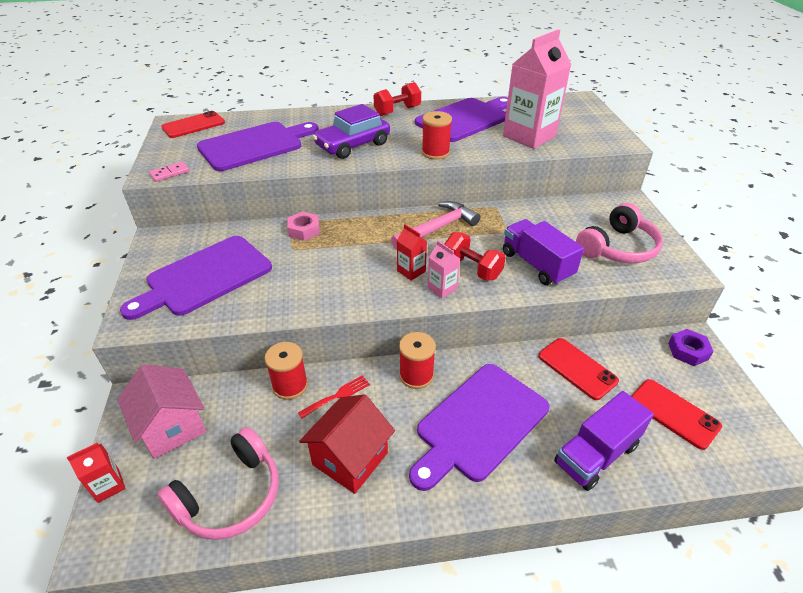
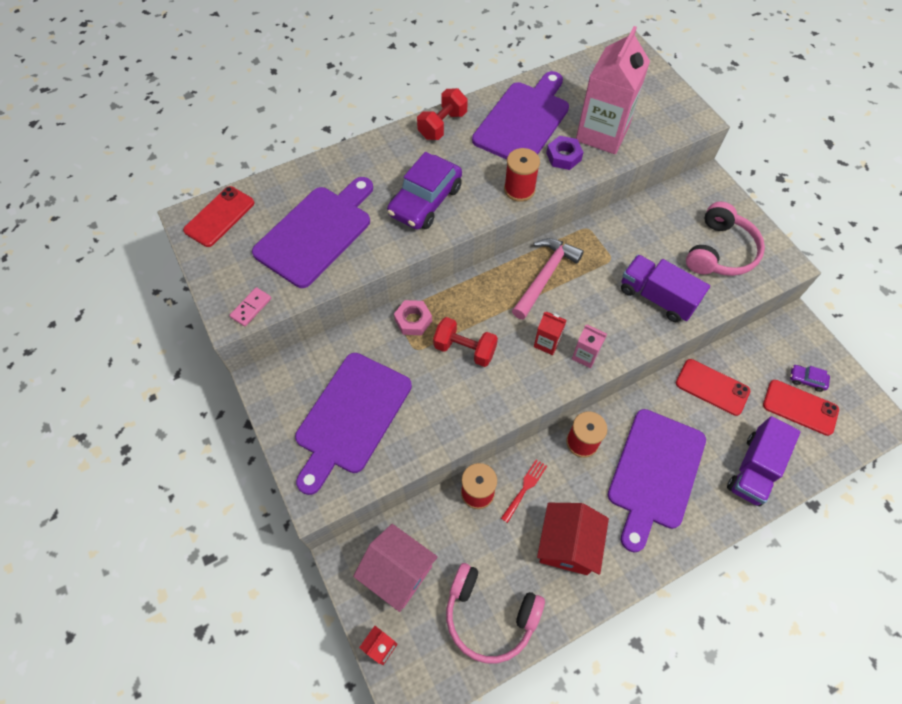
camera: 20 degrees left, 20 degrees up
pink headphones [158,427,278,540] -> pink headphones turned 90 degrees clockwise [446,563,545,663]
red dumbbell [444,232,506,281] -> red dumbbell moved to [433,317,498,367]
purple nut [668,329,714,366] -> purple nut moved to [546,136,583,170]
none -> purple car [790,365,830,392]

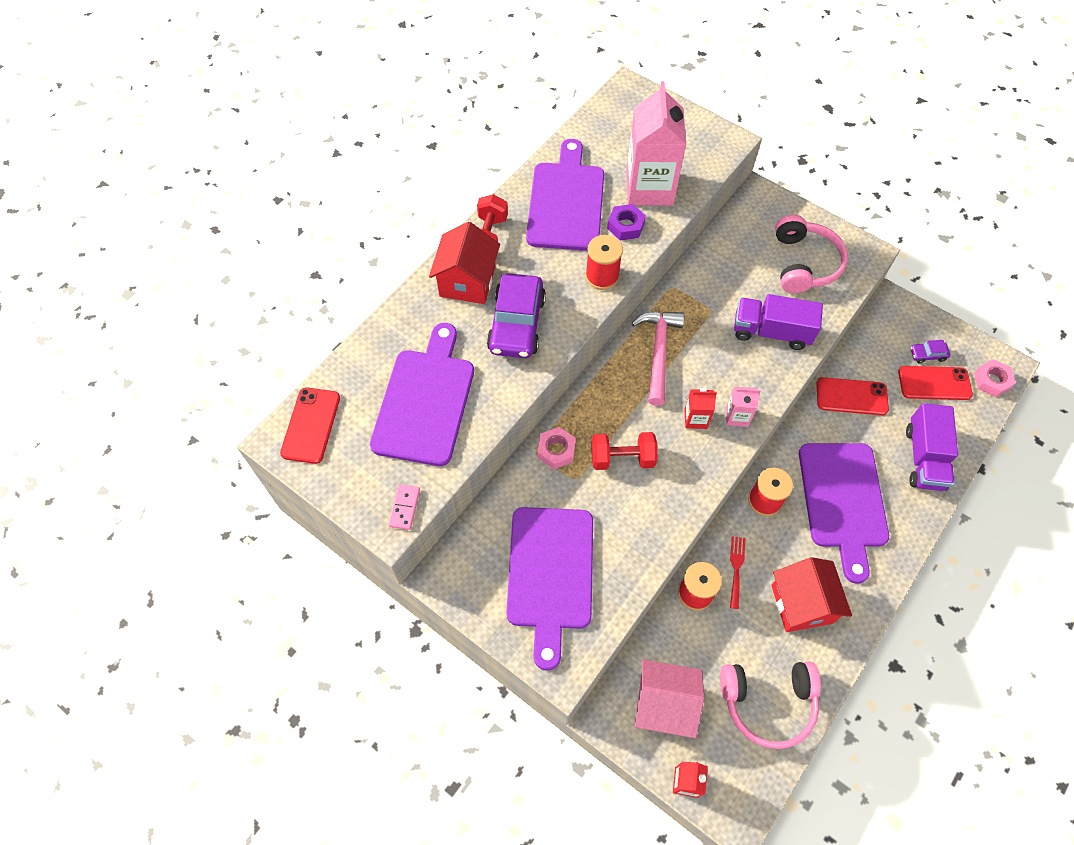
camera: 25 degrees left, 0 degrees up
none -> red house [429,222,500,304]
none -> pink nut [974,359,1016,397]

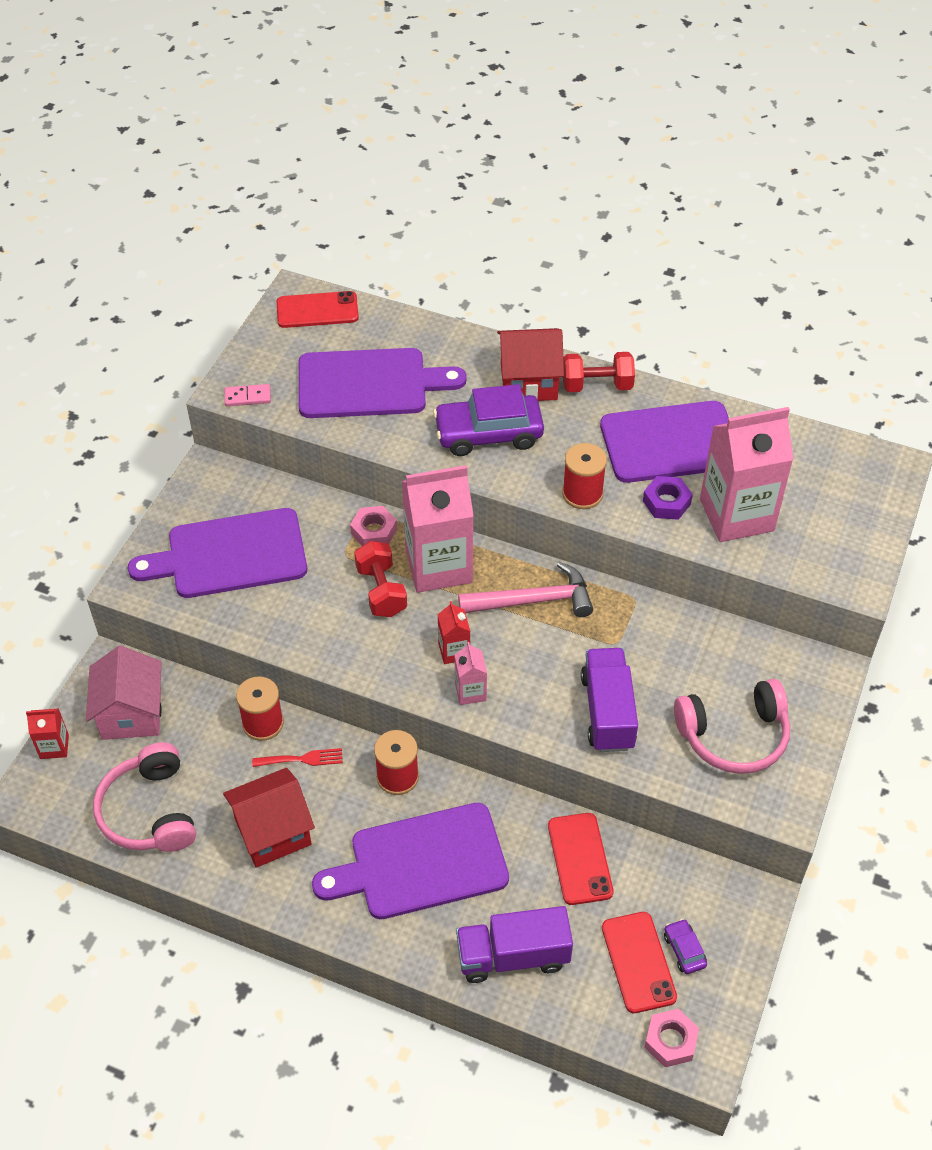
camera: 75 degrees right, 10 degrees down
none -> pink carton [402,465,474,593]

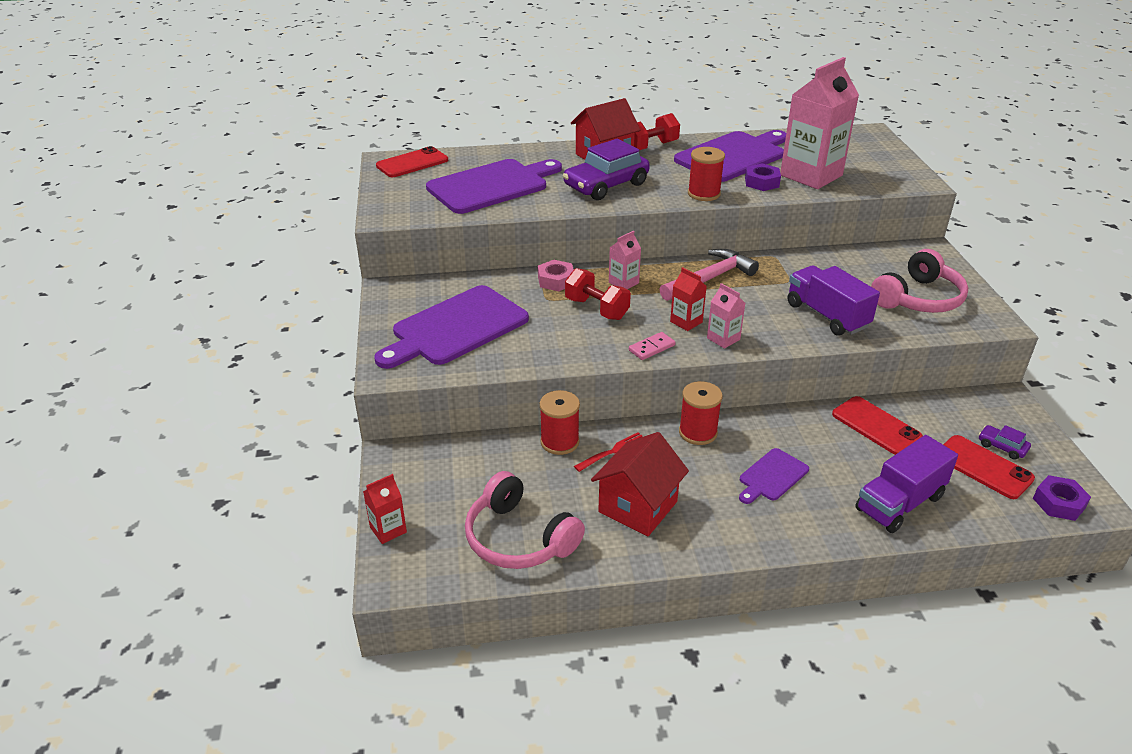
camera: 30 degrees left, 15 degrees down
pink house [86,646,162,740] -> none
pink domino [225,384,271,406] -> pink domino moved to [629,332,676,360]
purple cutting board [312,803,509,919] -> purple cutting board [739,448,809,504], size x0.49
pink carton [402,465,474,593] -> pink carton [609,231,641,289], size x0.45
pink nut [644,1009,699,1067] -> purple nut [1033,475,1091,521]

